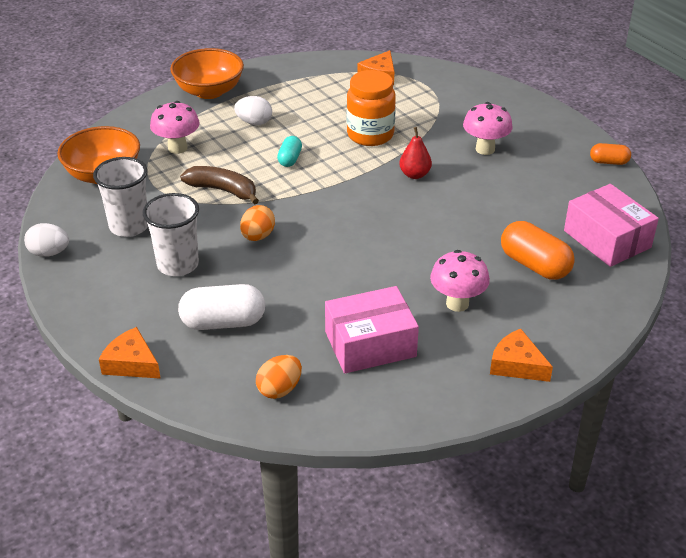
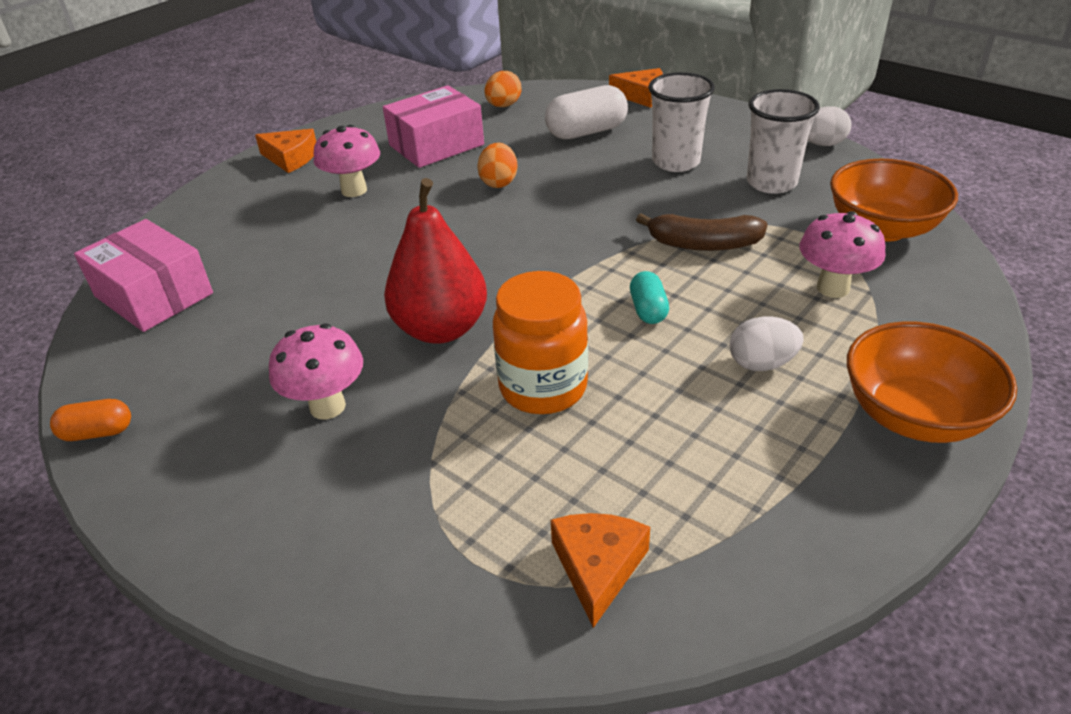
camera: 165 degrees right, 0 degrees up
orange egg [240,205,275,241] -> orange egg moved to [477,143,518,188]
red pear [399,127,432,179] -> red pear [384,178,487,344], size x1.89
orange capsule [501,221,575,280] -> none

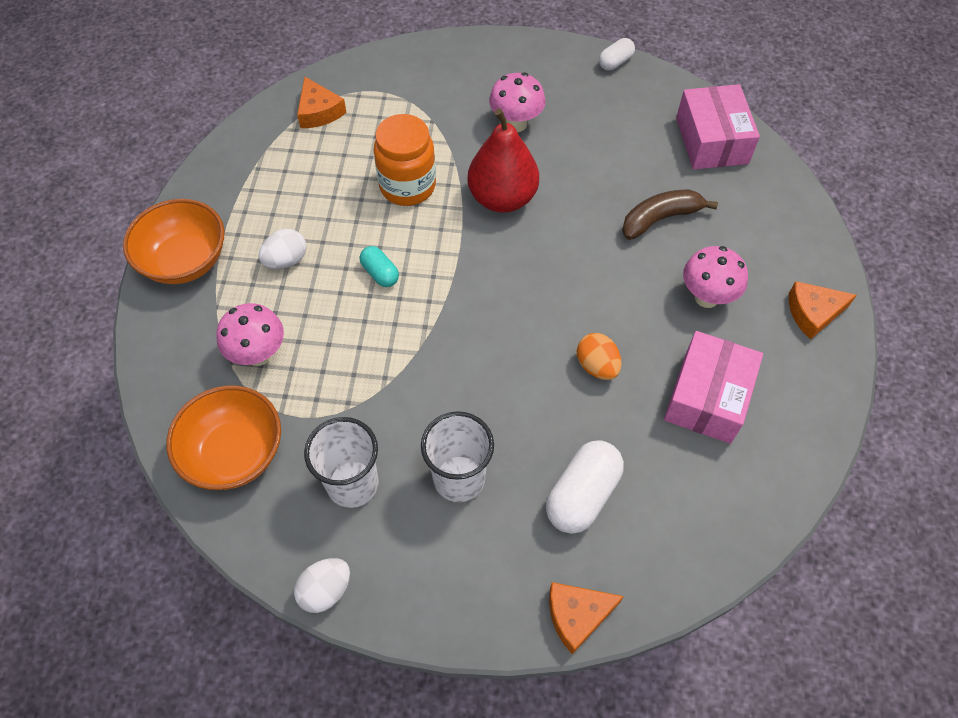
camera: 145 degrees right, 20 degrees up
orange capsule [50,399,131,441] -> white capsule [599,38,635,70]
pink box [74,219,213,332] -> pink box turned 75 degrees clockwise [676,84,760,170]
orange egg [485,71,521,107] -> none
brown banana [636,214,768,251] -> brown banana moved to [622,189,718,240]

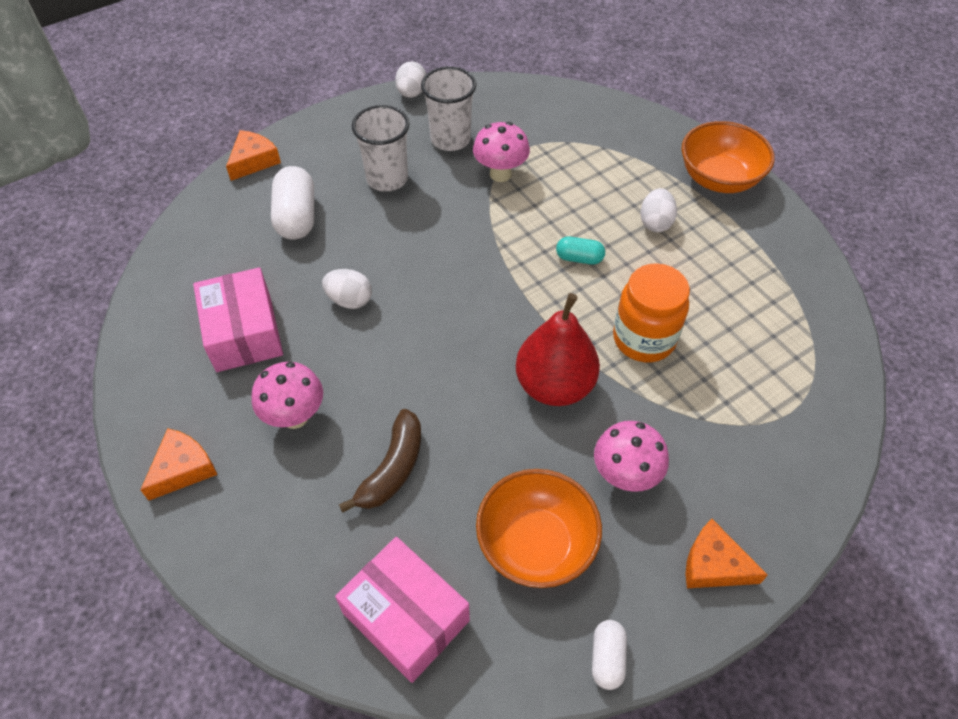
camera: 140 degrees right, 5 degrees down
orange bowl [166,385,281,490] -> orange bowl moved to [476,469,602,588]
pink mushroom [217,303,284,366] -> pink mushroom moved to [473,122,530,182]
orange cheese [297,77,347,128] -> orange cheese moved to [685,519,768,588]
orange egg [577,333,622,380] -> white egg [322,269,372,309]

